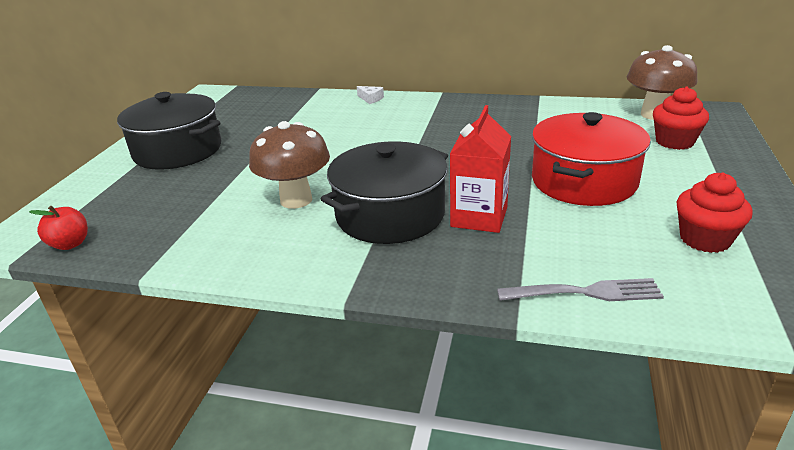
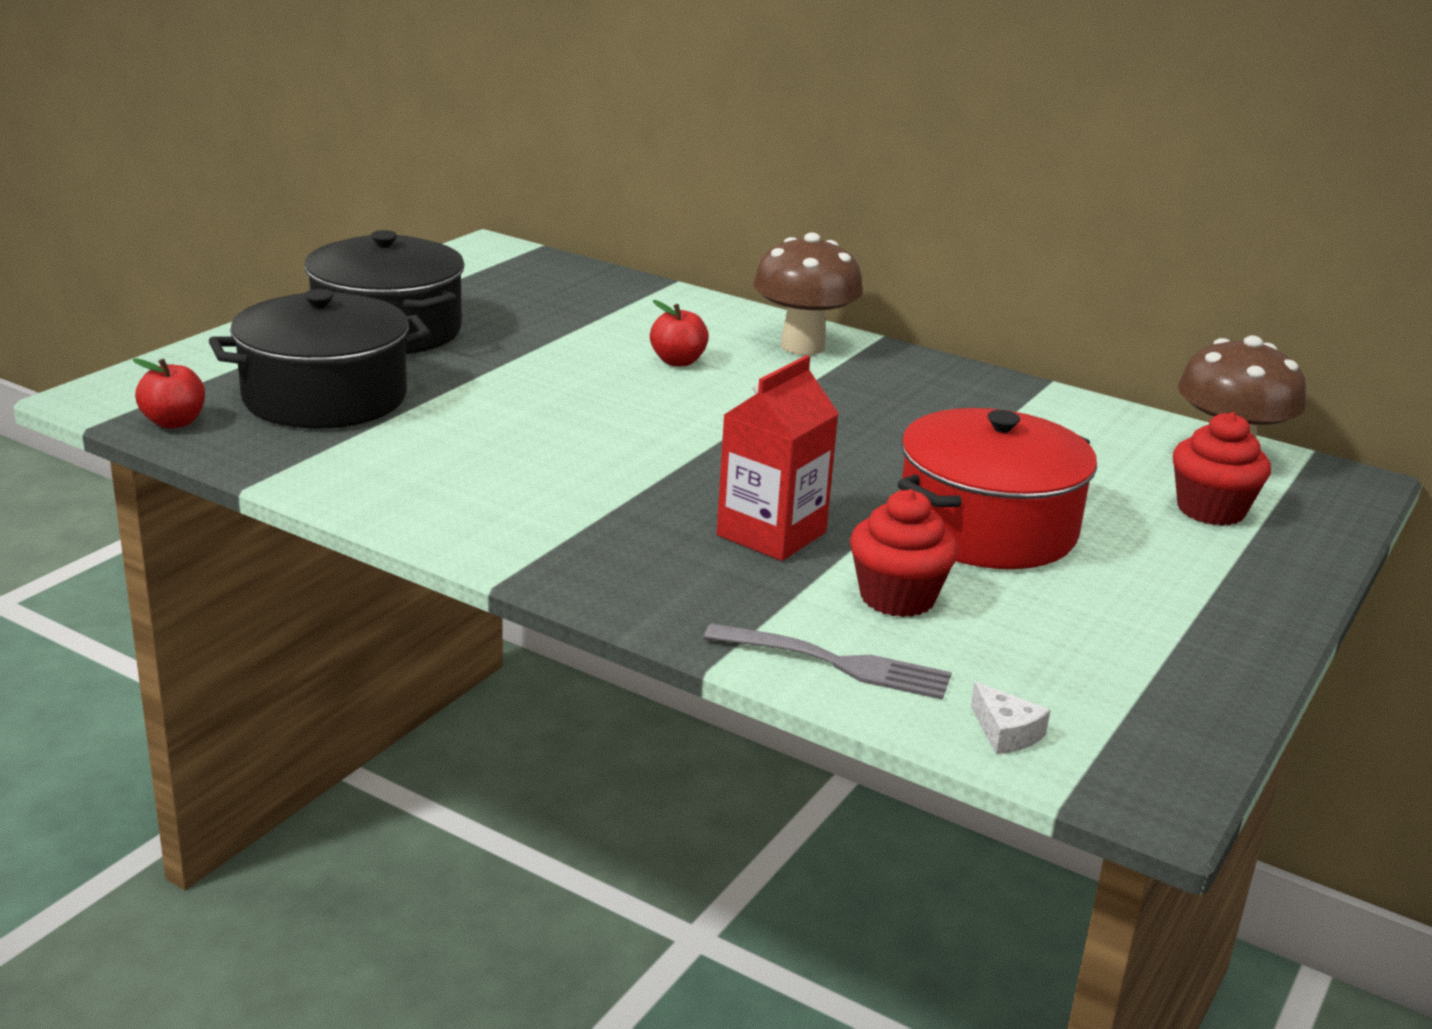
camera: 15 degrees right, 5 degrees down
brown mushroom [249,121,330,209] -> brown mushroom moved to [753,233,863,355]
black pot [321,141,448,244] -> black pot moved to [209,289,431,429]
white cheese [357,86,384,104] -> white cheese moved to [971,682,1050,754]
red cupcake [676,172,753,253] -> red cupcake moved to [850,489,959,617]
none -> red apple [650,300,709,366]

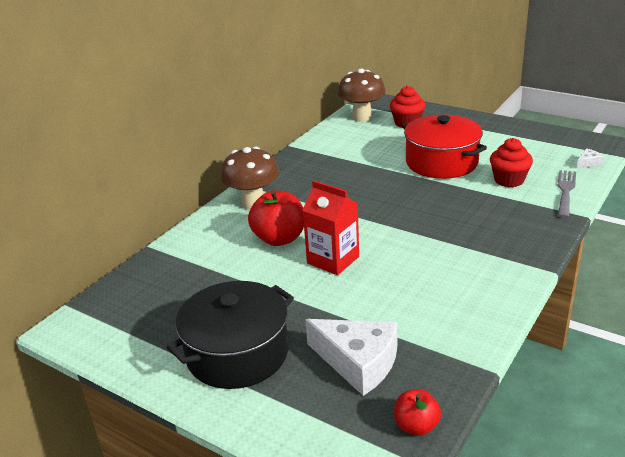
camera: 85 degrees left, 5 degrees up
black pot [209,289,431,429] -> white cheese [305,319,397,396]
red apple [650,300,709,366] -> red apple [248,189,304,246], size x1.73
red carton [717,355,839,561] -> red carton moved to [302,180,359,275]

